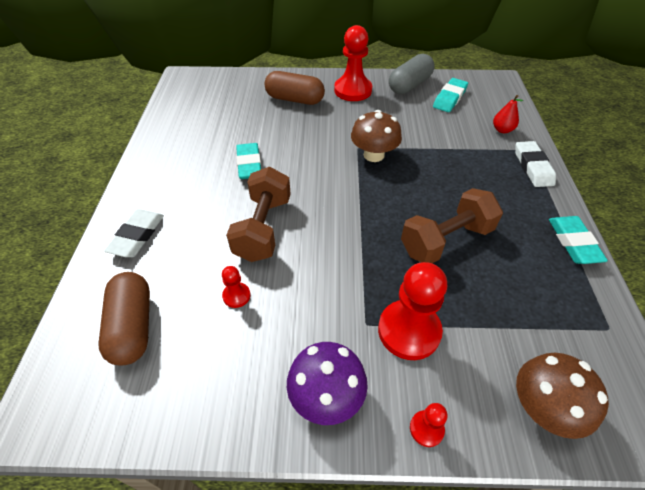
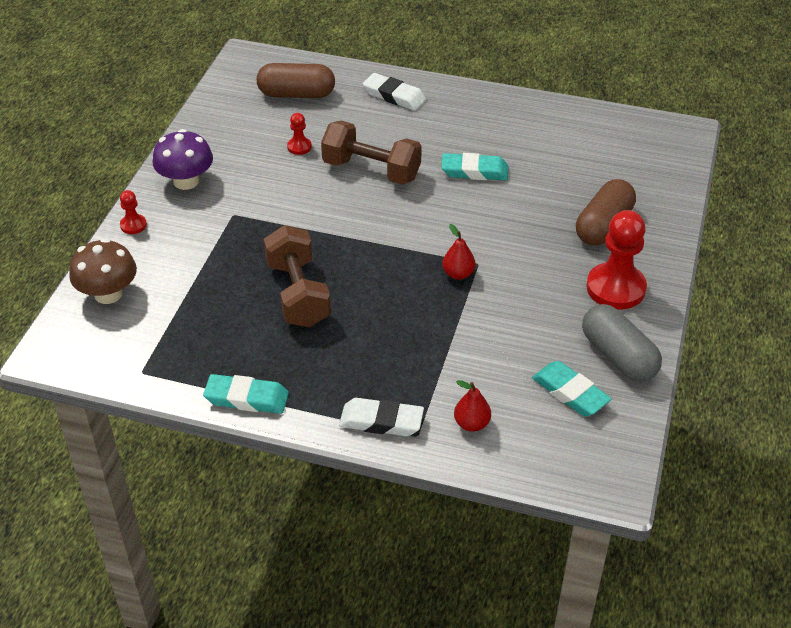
camera: 105 degrees right, 5 degrees down
brown mushroom [351,110,402,162] -> red pear [442,224,476,280]
red pawn [378,262,447,360] -> none

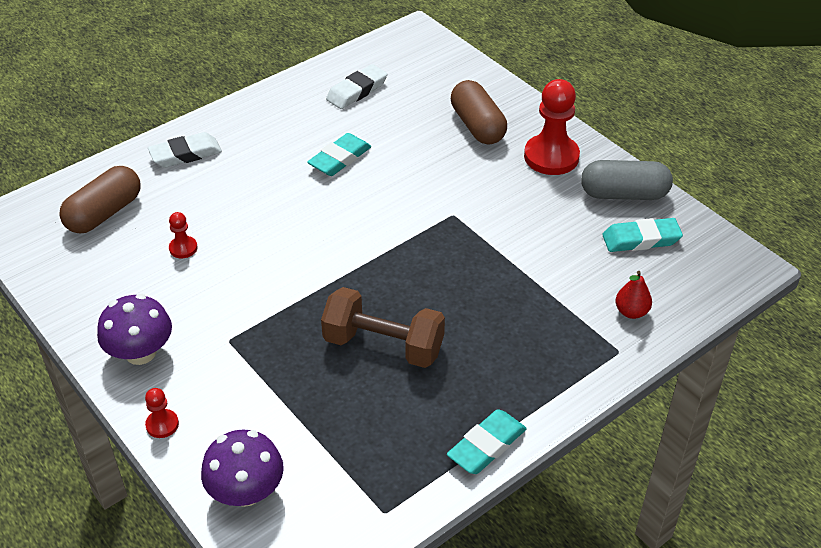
camera: 55 degrees left, 0 degrees up
brown mushroom [69,238,137,304] -> purple mushroom [201,430,284,507]
brown dumbbell [321,121,422,185] -> none
white eraser [339,398,424,436] -> white eraser moved to [326,64,387,109]
red pear [442,224,476,280] -> none

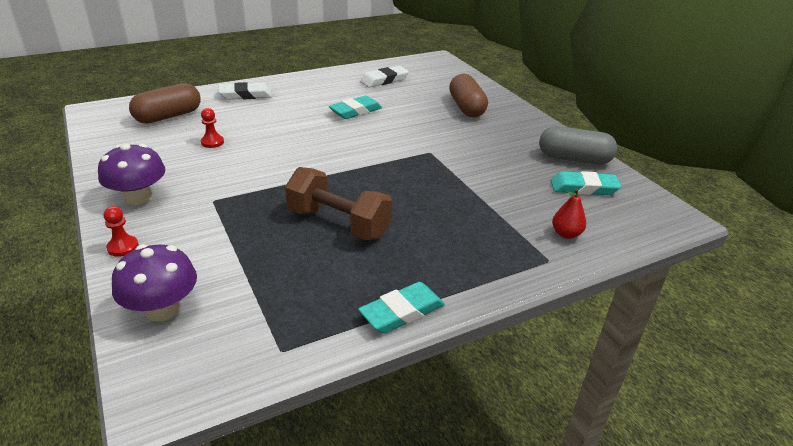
camera: 10 degrees right, 10 degrees down
red pawn [524,79,580,175] -> none

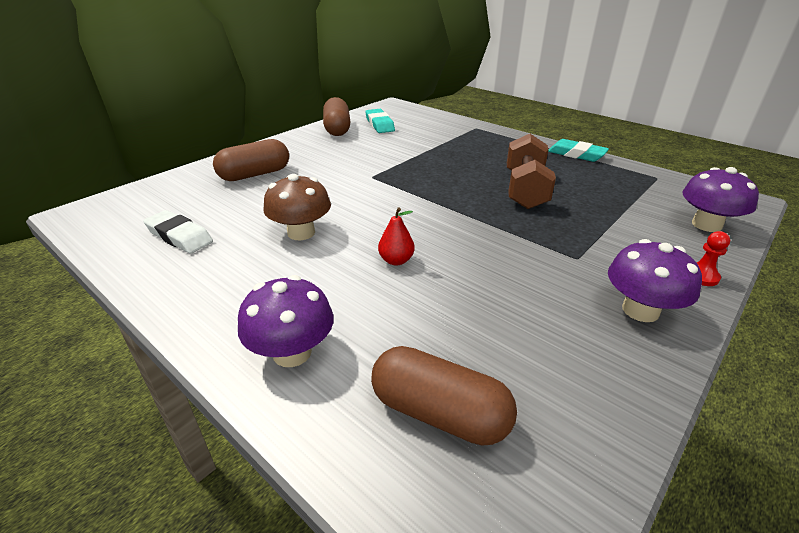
camera: 110 degrees left, 0 degrees up
red pawn [201,108,224,148] -> none
white eraser [218,82,272,100] -> purple mushroom [238,275,334,367]
turquoise eraser [329,96,382,119] -> brown mushroom [264,174,331,240]
grey capsule [539,126,617,165] -> brown capsule [323,97,350,136]
red pear [552,188,586,239] -> red pear moved to [378,207,415,265]

